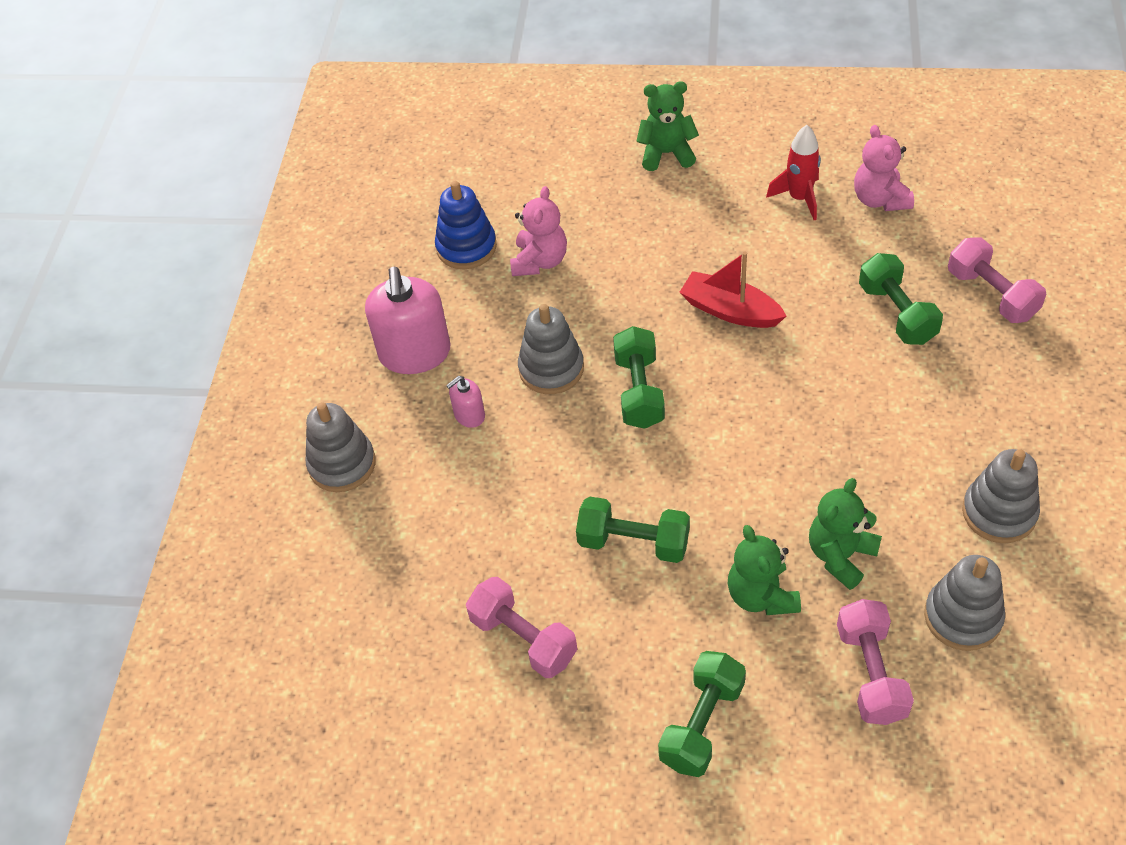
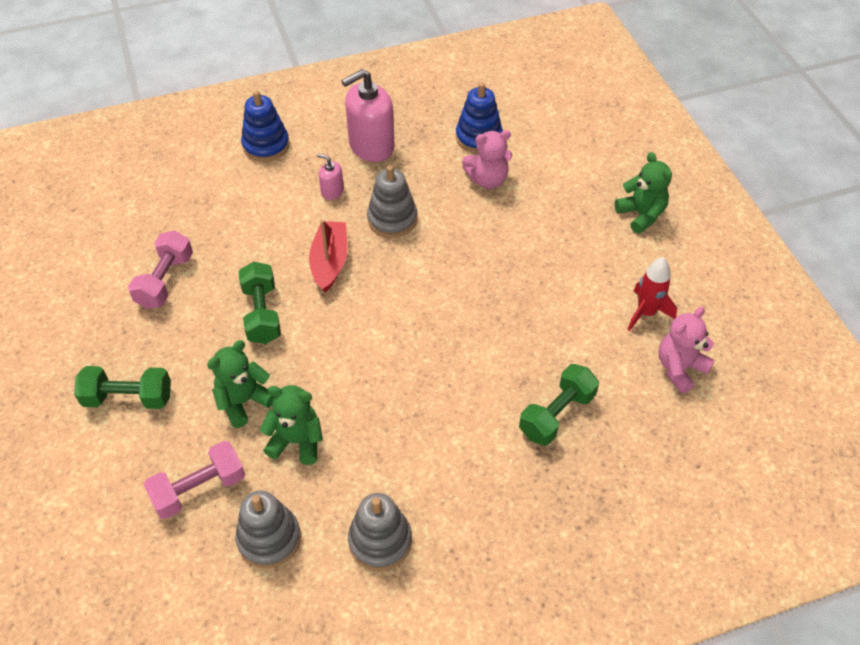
camera: 60 degrees right, 0 degrees up
grey stacking toy [306,402,376,492] -> blue stacking toy [241,90,290,162]
green dumbbell [613,326,665,429] -> none
red boat [680,252,786,328] -> red boat moved to [309,219,348,293]
pink dumbbell [948,237,1046,323] -> none

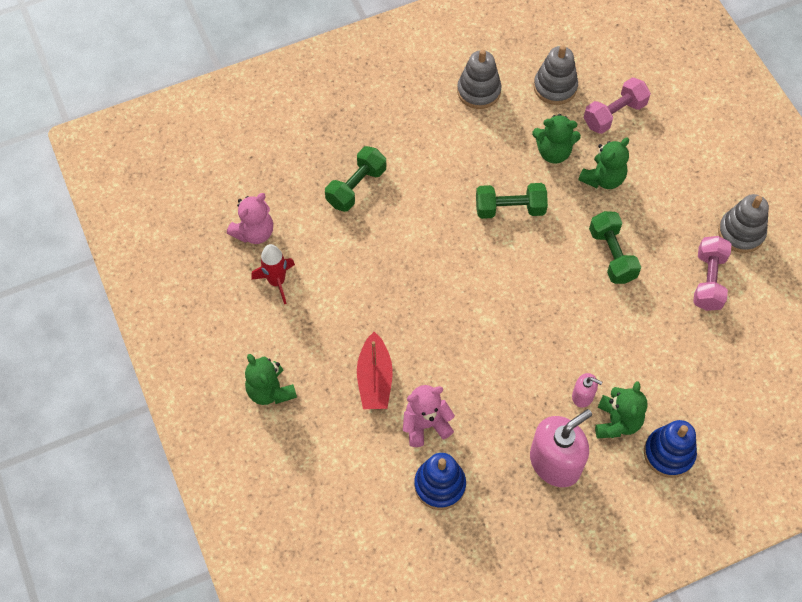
camera: 175 degrees right, 10 degrees up
green dumbbell [74,366,171,409] -> green dumbbell moved to [476,183,548,219]
red boat [309,219,348,293] -> red boat moved to [357,332,393,409]
grey stacking toy [367,165,418,238] -> grey stacking toy moved to [718,194,769,253]
none -> green teddy bear [595,381,648,439]

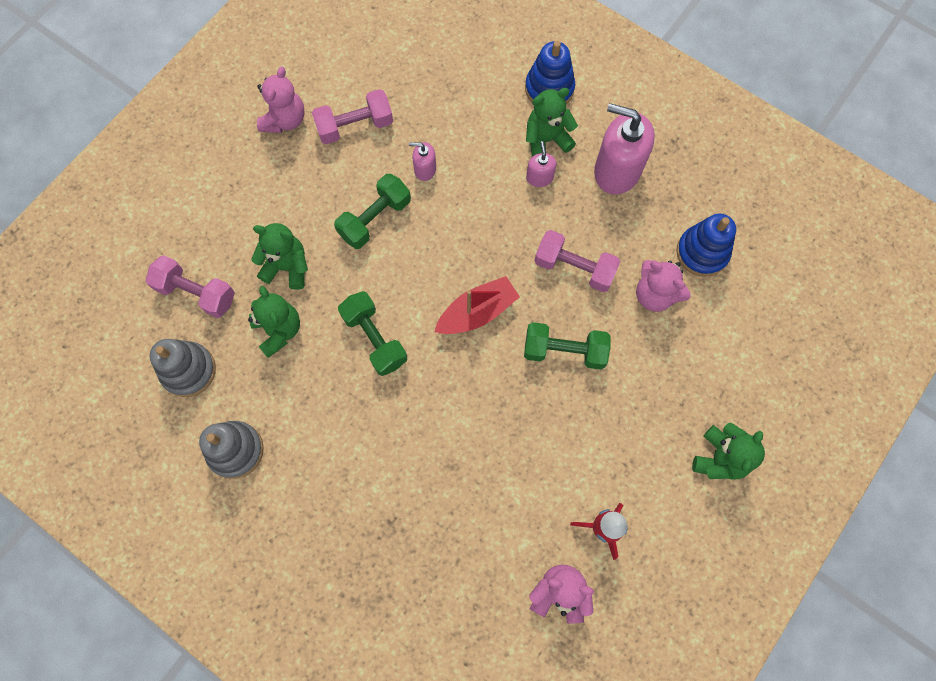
camera: 120 degrees left, 10 degrees up
green dumbbell [325,146,386,212] -> green dumbbell moved to [524,322,611,370]
red boat [357,332,393,409] -> red boat moved to [435,276,520,334]
grey stacking toy [718,194,769,253] -> pink teddy bear [257,67,305,133]
none -> pink soap dispenser [409,142,436,181]
none -> pink dumbbell [534,230,621,292]

